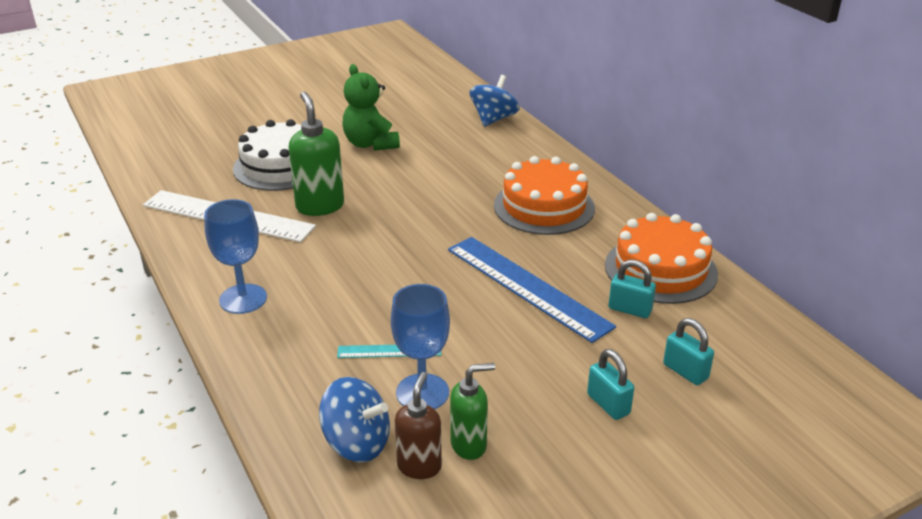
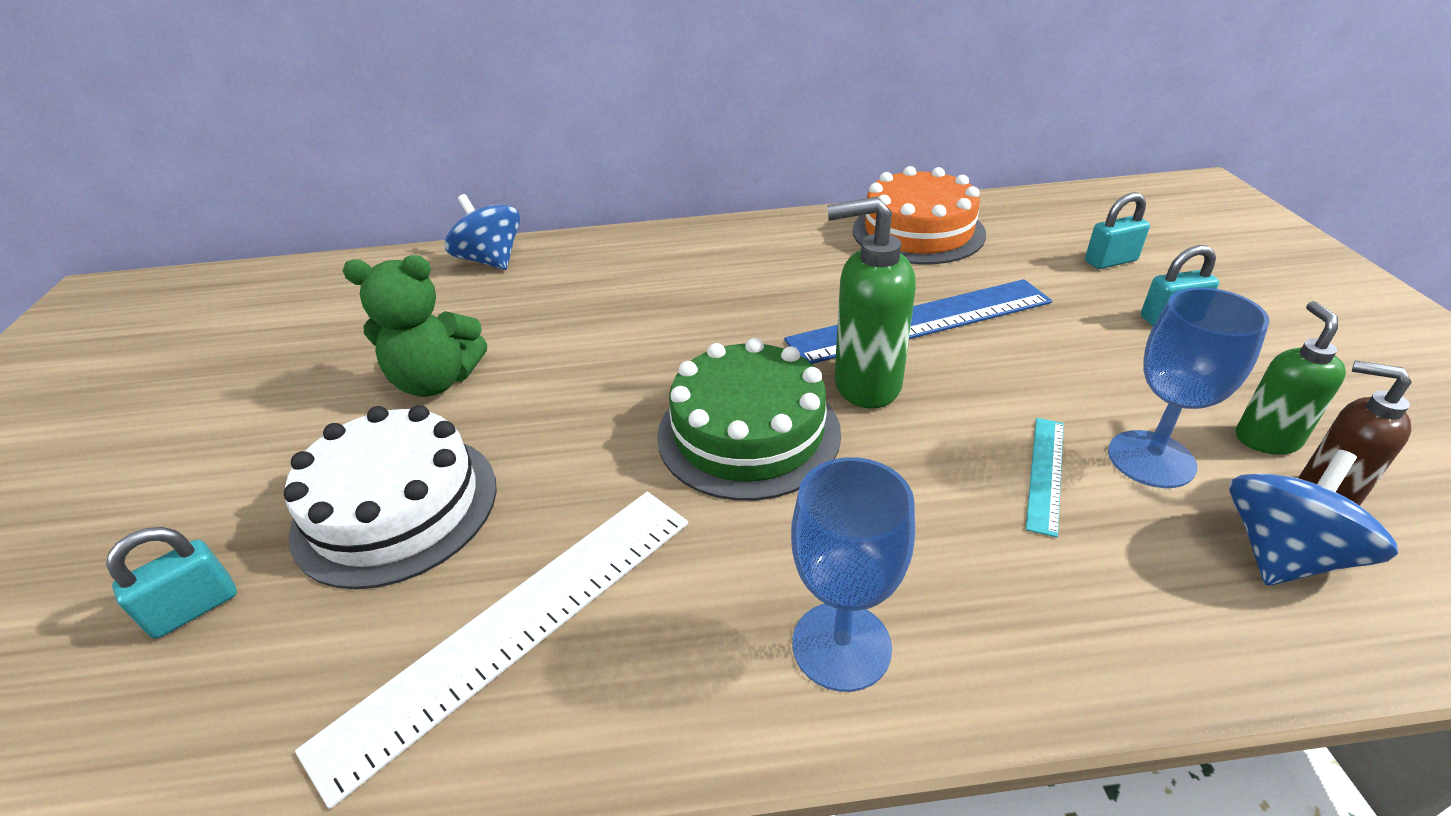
camera: 65 degrees left, 5 degrees up
green soap dispenser [289,91,344,216] -> green soap dispenser moved to [827,197,916,409]
orange cake [494,156,595,235] -> none
turquoise padlock [609,259,656,318] -> turquoise padlock moved to [106,527,237,639]
none -> green cake [657,338,841,501]

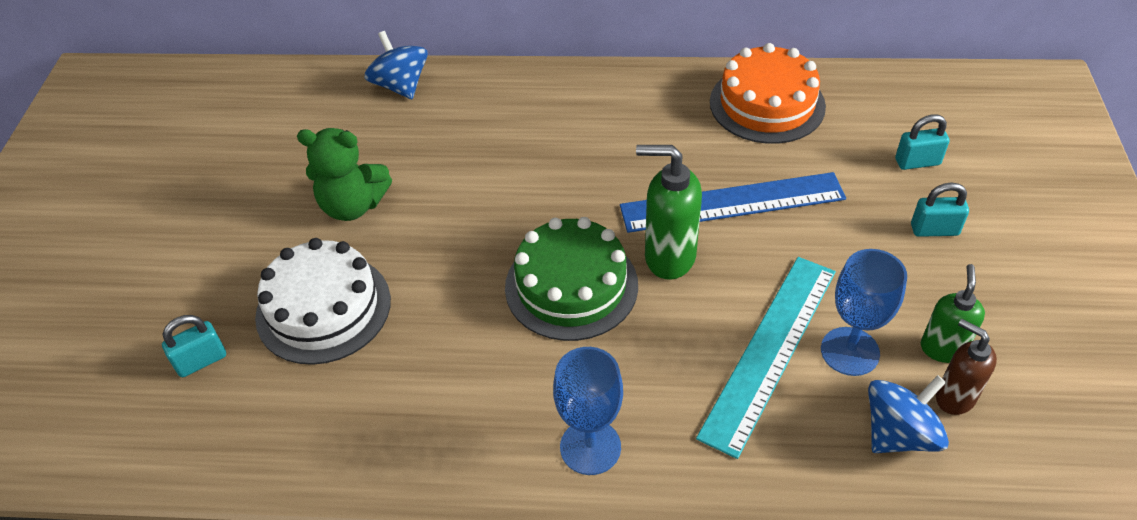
camera: 10 degrees right, 10 degrees up
white ruler [295,492,688,809] -> none
turquoise ruler [1026,418,1064,537] -> turquoise ruler [696,257,836,459], size x2.15

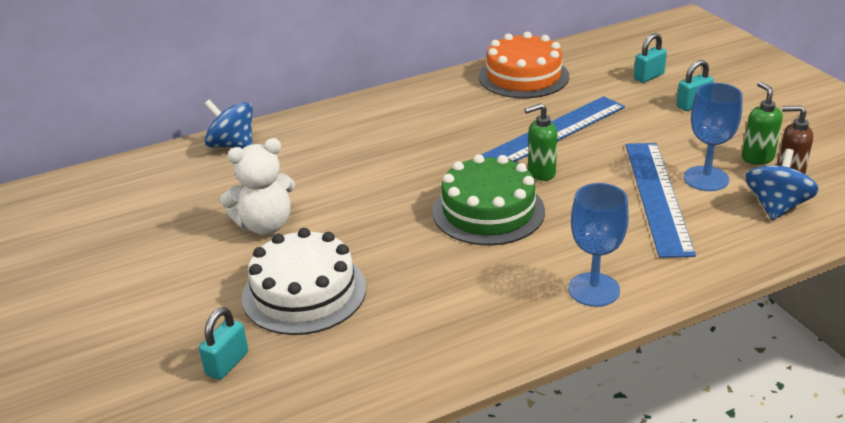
camera: 30 degrees left, 15 degrees down
green teddy bear [297,128,392,221] -> white teddy bear [220,138,295,235]
green soap dispenser [636,145,702,280] -> green soap dispenser [524,103,558,181], size x0.65
turquoise ruler [696,257,836,459] -> blue ruler [626,143,696,258]

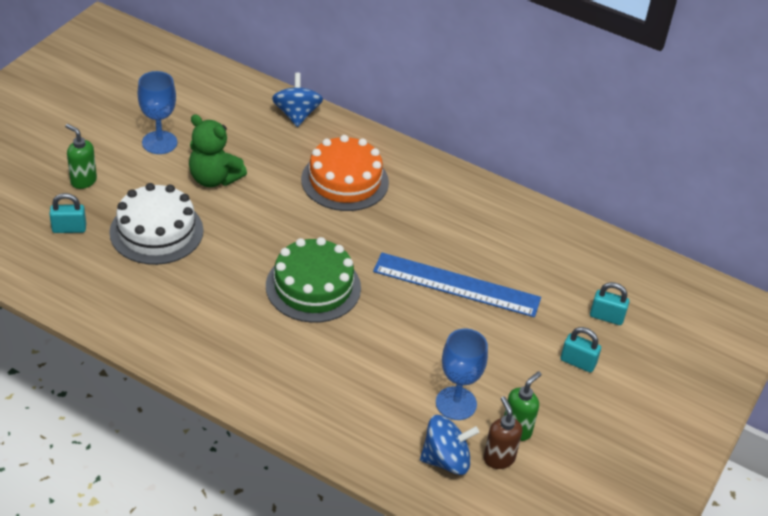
camera: 50 degrees right, 10 degrees up
white teddy bear [220,138,295,235] -> green teddy bear [189,114,247,187]
orange cake [479,32,569,98] -> orange cake moved to [301,135,389,211]
green soap dispenser [524,103,558,181] -> green soap dispenser moved to [65,124,97,189]
blue goblet [568,183,629,307] -> blue goblet moved to [138,71,177,154]
blue ruler [626,143,696,258] -> none

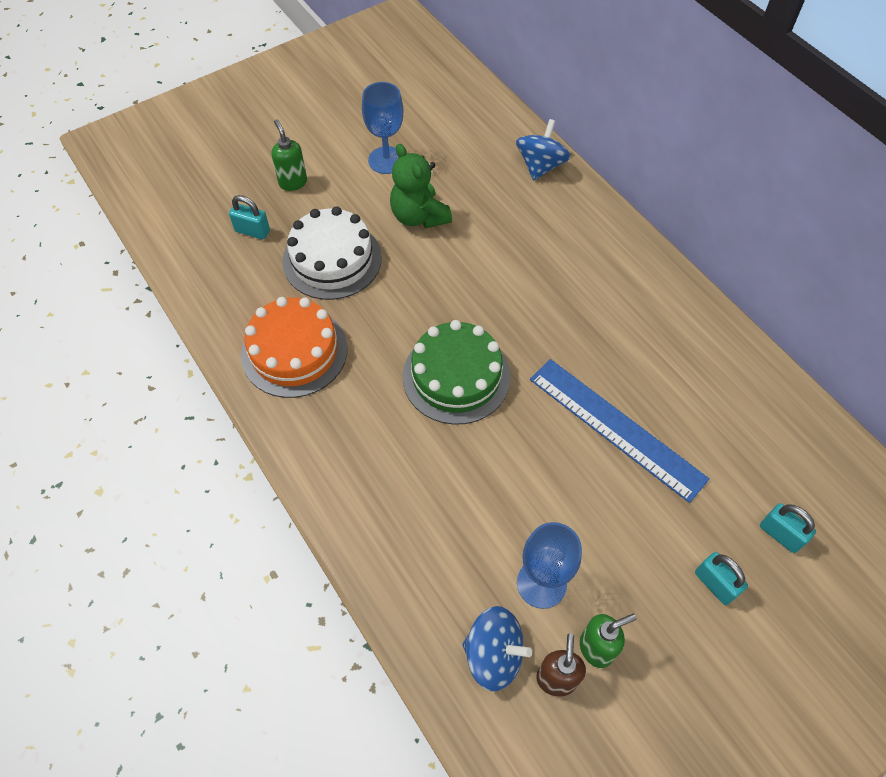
camera: 30 degrees right, 15 degrees up
orange cake [301,135,389,211] -> orange cake moved to [241,297,348,398]

